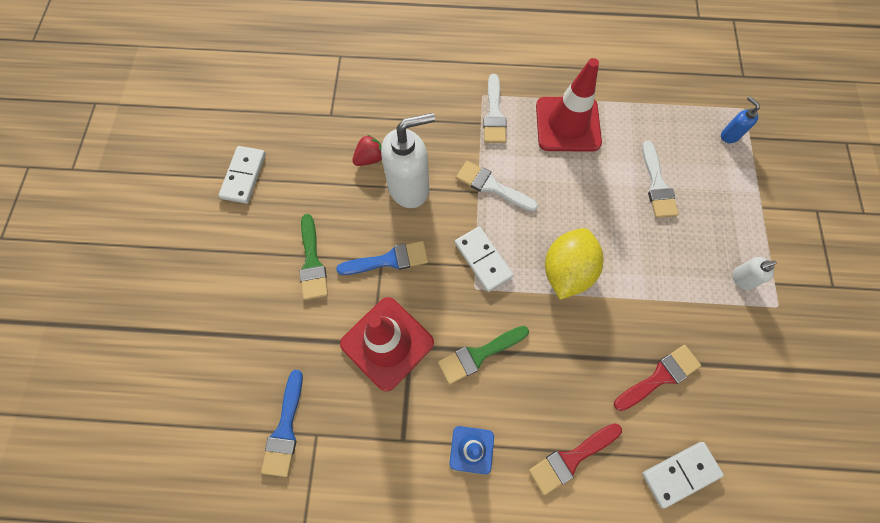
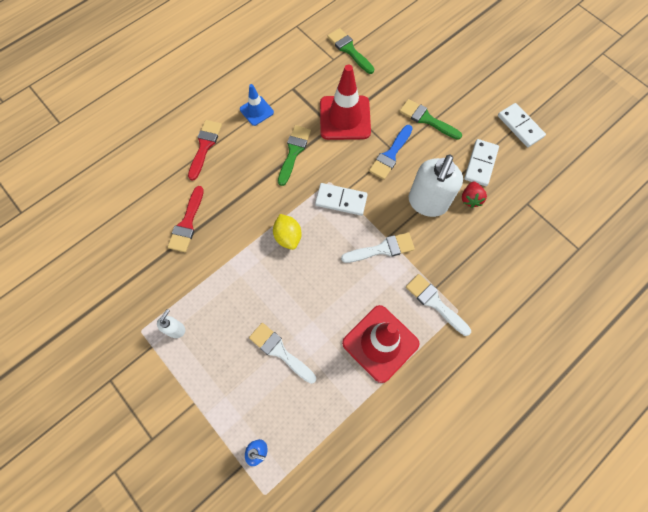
camera: 135 degrees right, 0 degrees up
blue brush [261,370,303,477] -> green brush [327,28,374,74]
yellow lemon [545,228,604,300] -> yellow lemon [273,214,302,250], size x0.65
white domino [642,442,724,509] -> white domino moved to [464,139,499,186]

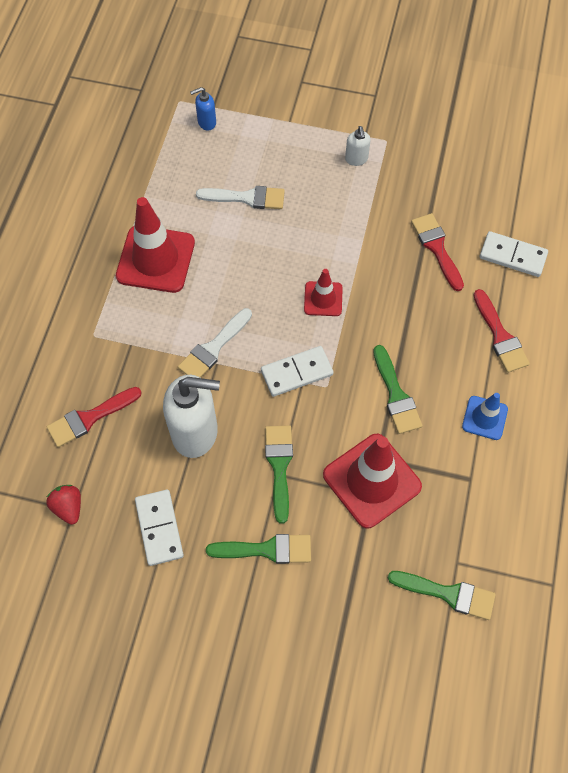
camera: 145 degrees right, 5 degrees down
yellow lemon [273,214,302,250] -> red traffic cone [304,269,343,316]
blue brush [369,125,413,180] -> green brush [265,425,293,524]
white brush [406,274,471,336] -> none
white soap dispenser [409,154,463,217] -> white soap dispenser turned 105 degrees clockwise [163,375,220,458]
red strawberry [462,182,487,208] -> red strawberry moved to [46,485,81,525]
white domino [498,103,546,147] -> white domino moved to [480,231,548,277]
none -> red brush [47,387,142,447]

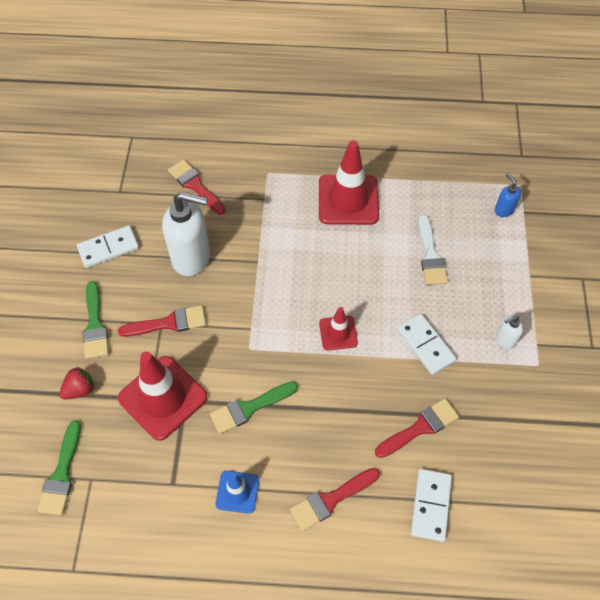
camera: 80 degrees right, 5 degrees down
red strawberry [46,485,81,525] -> red strawberry moved to [59,367,95,399]
white soap dispenser [163,375,220,458] -> white soap dispenser turned 75 degrees counterclockwise [162,192,210,276]
white brush [178,308,252,378] -> none
white domino [261,346,334,397] -> white domino moved to [397,314,457,375]
green brush [265,425,293,524] -> red brush [118,305,206,337]

